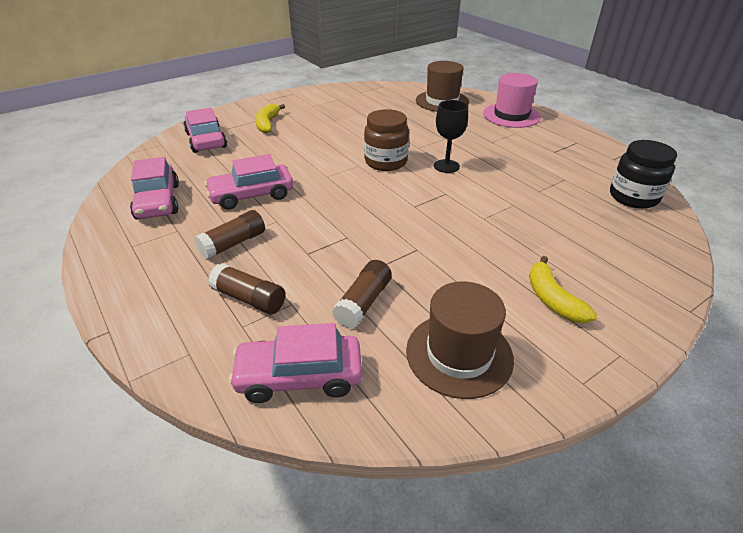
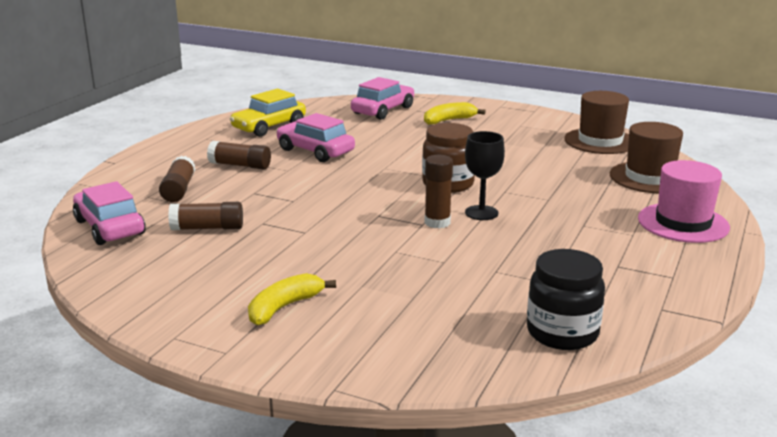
camera: 60 degrees right, 15 degrees down
pink car [130,157,179,219] -> yellow car [230,89,306,137]
brown hat [406,282,514,399] -> brown hat moved to [564,91,629,154]
none -> brown glue stick [425,155,453,229]

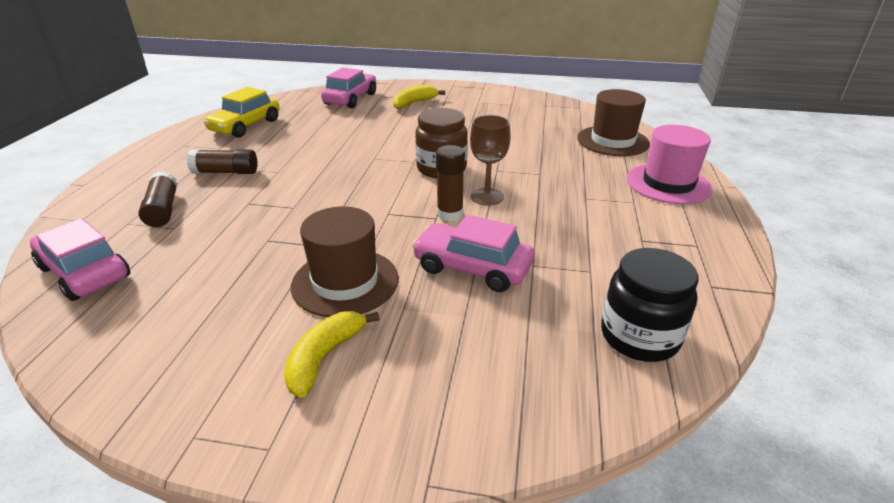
camera: 15 degrees left, 10 degrees up
brown glue stick [168,202,243,230] -> none
pink car [276,113,355,162] -> pink car moved to [412,215,534,292]
black goblet [465,131,505,220] -> brown goblet [470,115,511,206]
brown hat [564,91,629,154] -> brown hat moved to [291,206,399,317]

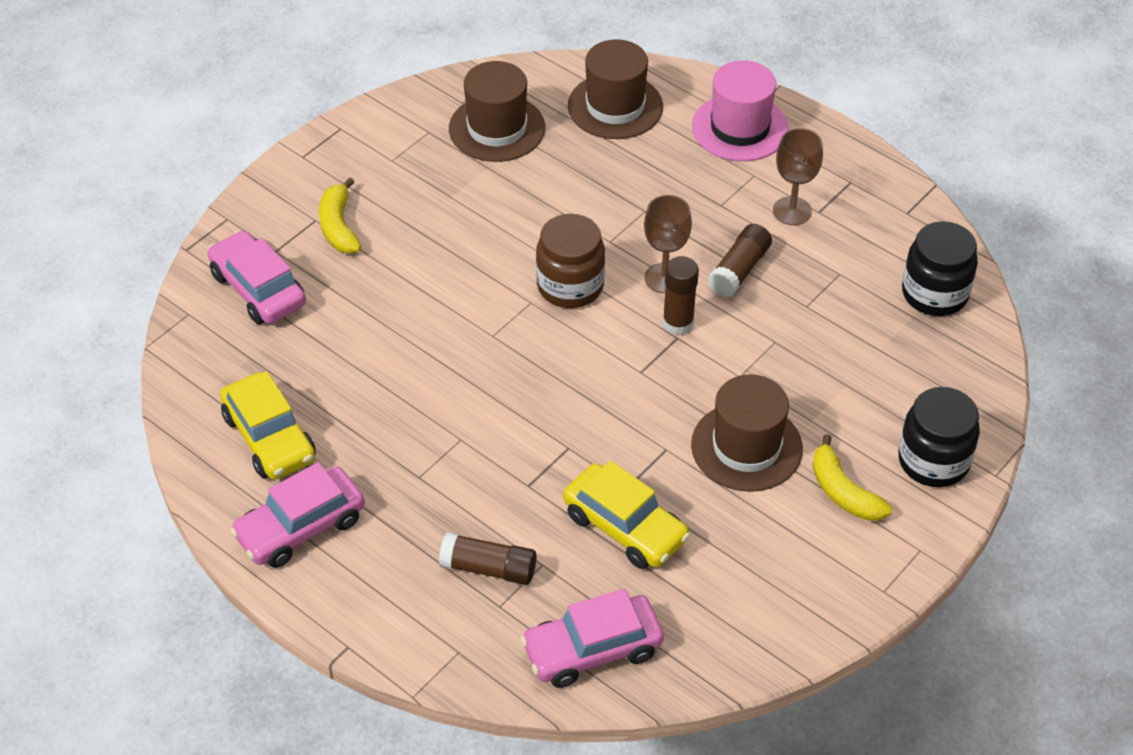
camera: 60 degrees left, 15 degrees up
brown glue stick [187,149,257,174] -> brown glue stick moved to [708,224,772,298]
pink car [412,215,534,292] -> pink car moved to [230,462,365,568]
none -> brown hat [449,61,545,162]
none -> yellow car [563,461,690,569]
none -> brown goblet [773,128,823,225]
none -> black jar [898,387,980,487]

